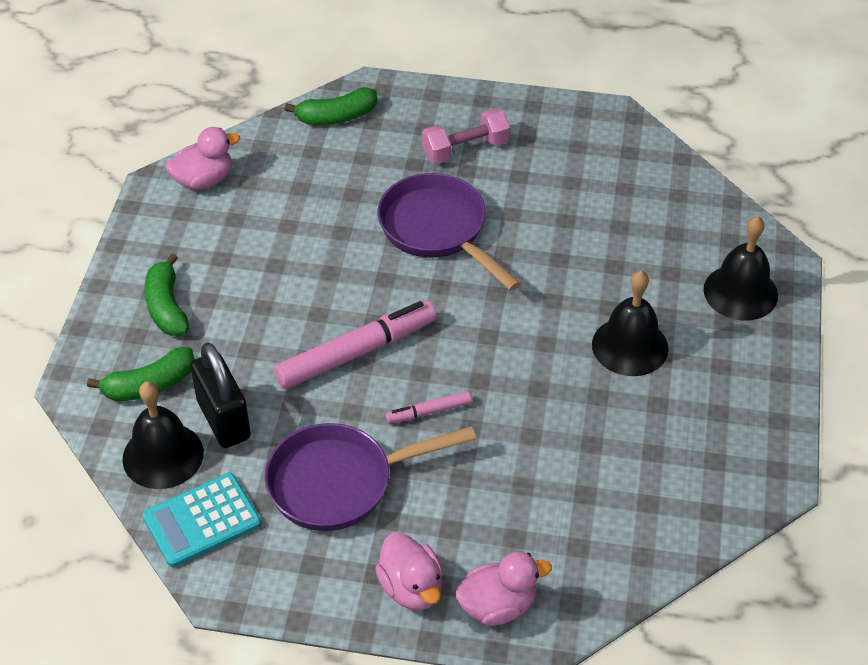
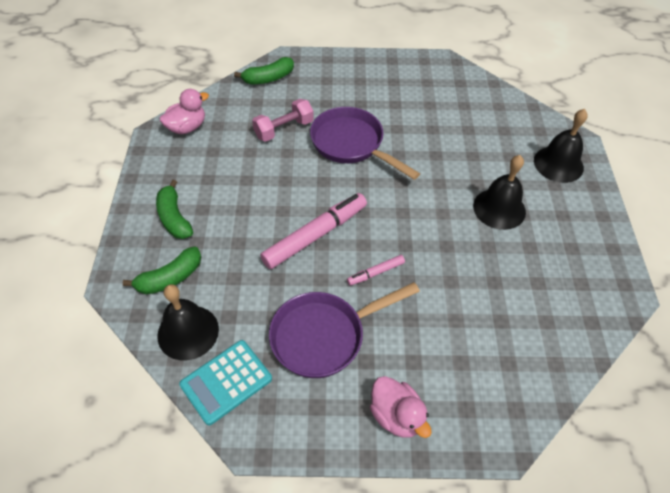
camera: 10 degrees left, 5 degrees up
black padlock [191,342,251,448] -> none
pink dumbbell [422,108,510,164] -> pink dumbbell moved to [252,99,314,142]
pink duck [455,552,552,626] -> none

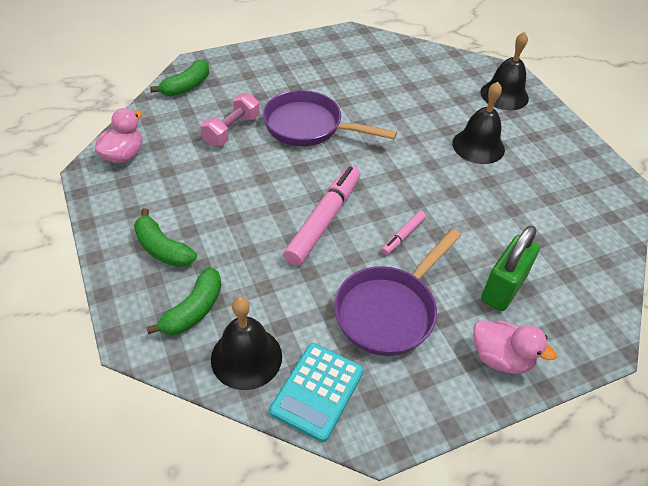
camera: 25 degrees left, 5 degrees down
none -> green padlock [481,226,540,311]

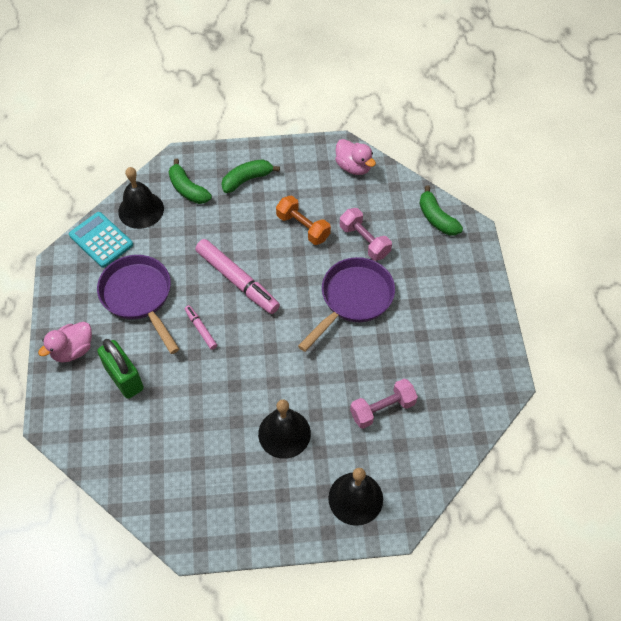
camera: 110 degrees right, 10 degrees up
none -> orange dumbbell [276,196,331,245]
none -> pink dumbbell [350,379,418,429]

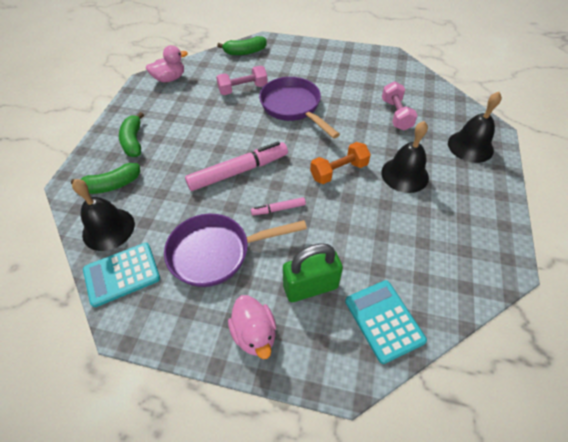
camera: 70 degrees left, 5 degrees down
orange dumbbell [276,196,331,245] -> orange dumbbell moved to [310,142,371,184]
none -> turquoise calculator [345,280,427,364]

